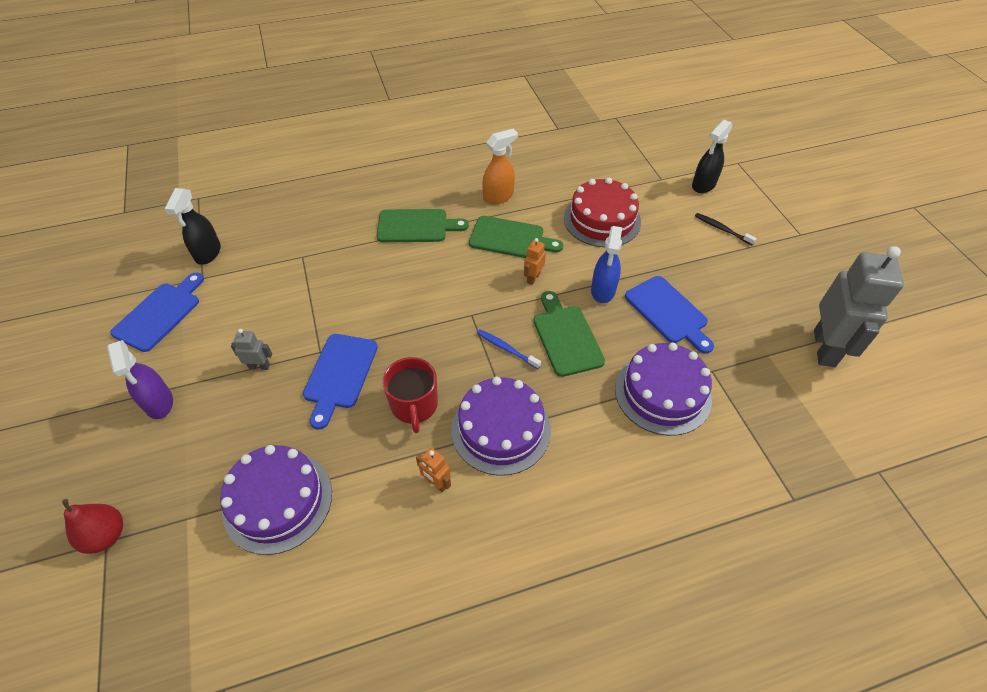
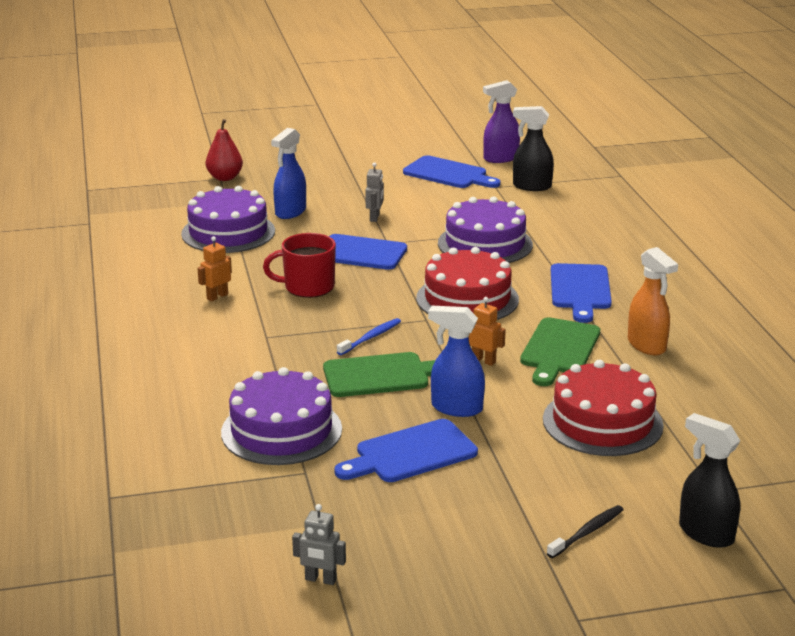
camera: 95 degrees right, 25 degrees down
purple spray bottle [107,340,173,419] -> purple spray bottle moved to [483,80,520,163]
green cutting board [377,209,469,242] -> blue cutting board [551,263,612,323]
purple cake [451,377,551,476] -> purple cake moved to [438,196,533,263]
grey robot [814,246,904,367] -> grey robot [292,504,346,585], size x0.42
none -> blue spray bottle [271,128,306,219]
none -> red cake [416,247,519,320]

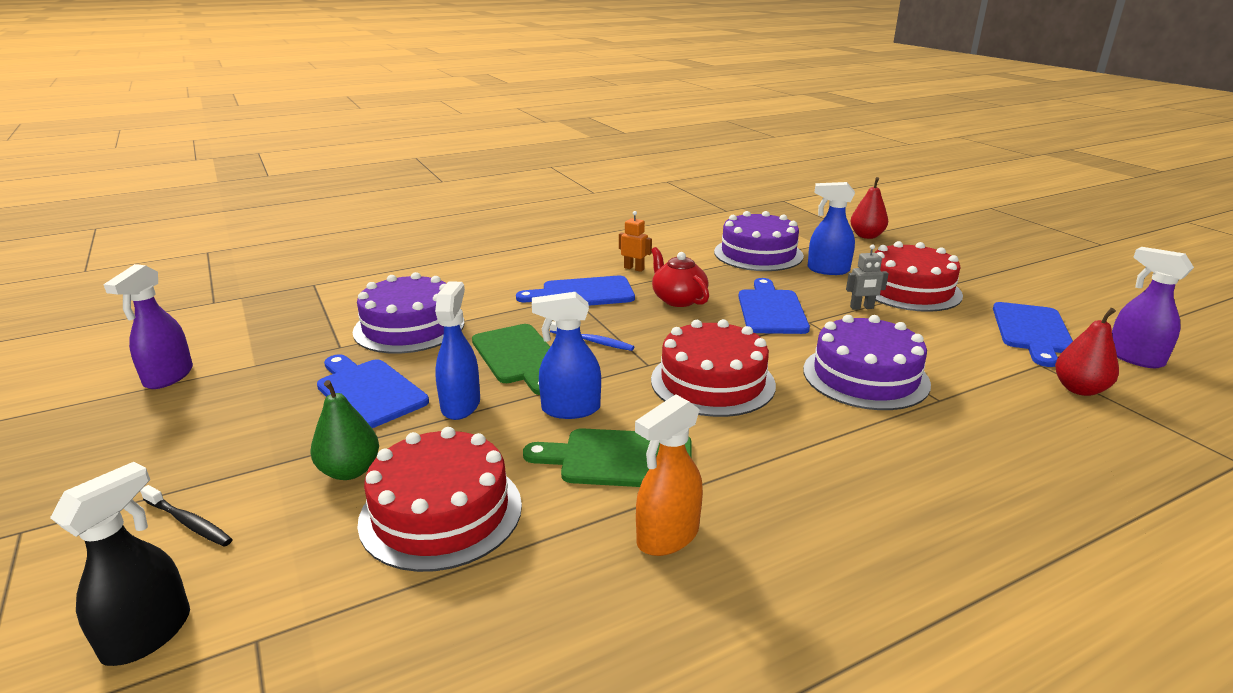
camera: 75 degrees right, 0 degrees up
red mug [263,233,336,298] -> red teapot [651,247,709,307]
grey robot [292,504,346,585] -> purple spray bottle [103,264,193,389]
orange robot [469,297,506,366] -> blue spray bottle [532,292,601,419]
black spray bottle [513,106,554,191] -> red pear [1055,308,1119,396]
blue cutting board [551,263,612,323] -> blue cutting board moved to [516,276,635,306]
none -> green pear [311,380,379,480]
none -> red cake [874,241,963,312]

